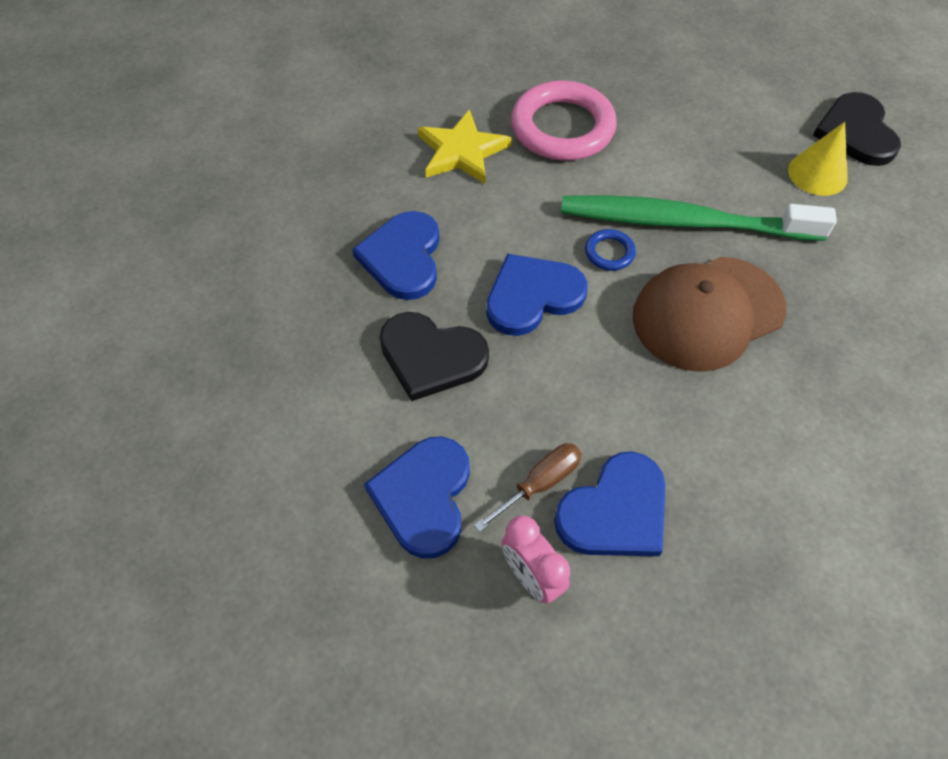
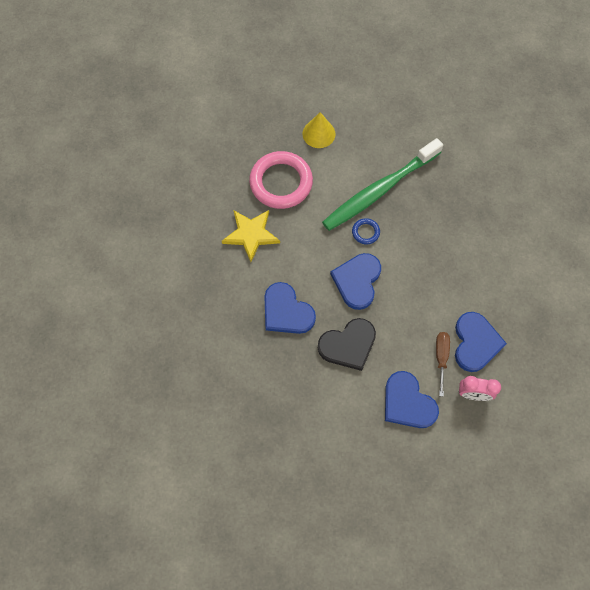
camera: 45 degrees left, 10 degrees up
brown cap [633,257,786,372] -> none
yellow cone [788,122,848,196] -> yellow cone moved to [302,112,336,148]
black heart [813,92,901,166] -> none

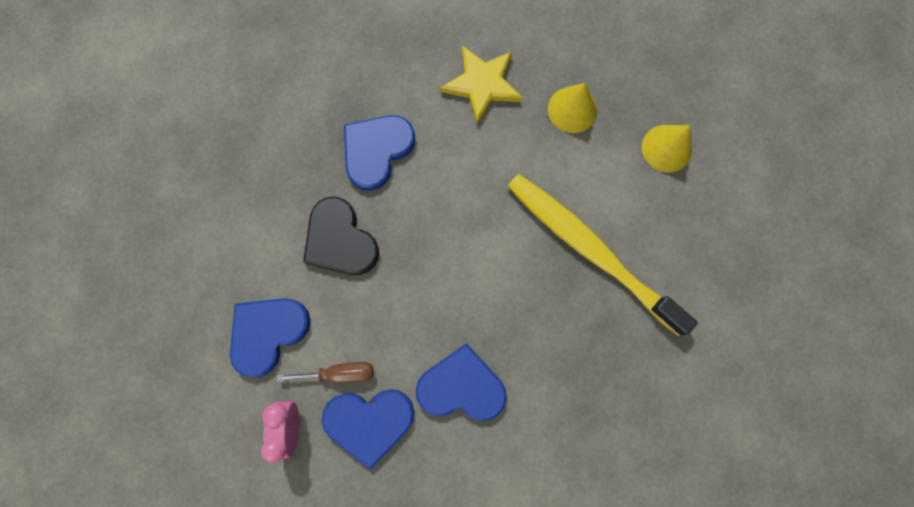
camera: 80 degrees right, 10 degrees up
pink ring [249,151,313,209] -> yellow cone [548,83,597,133]
green toothbrush [322,138,443,231] -> yellow toothbrush [507,174,698,336]
blue heart [330,253,381,310] -> blue heart moved to [416,343,507,421]
blue ring [352,218,380,244] -> none

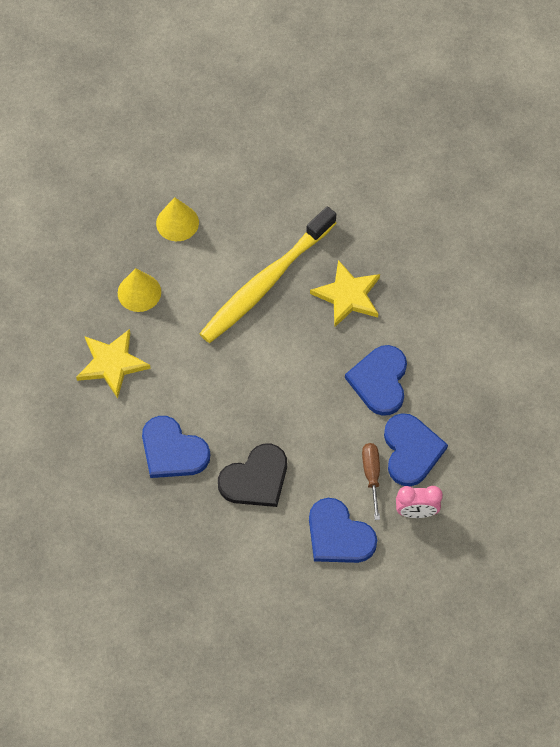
camera: 90 degrees left, 15 degrees down
none -> yellow star [310,260,380,328]

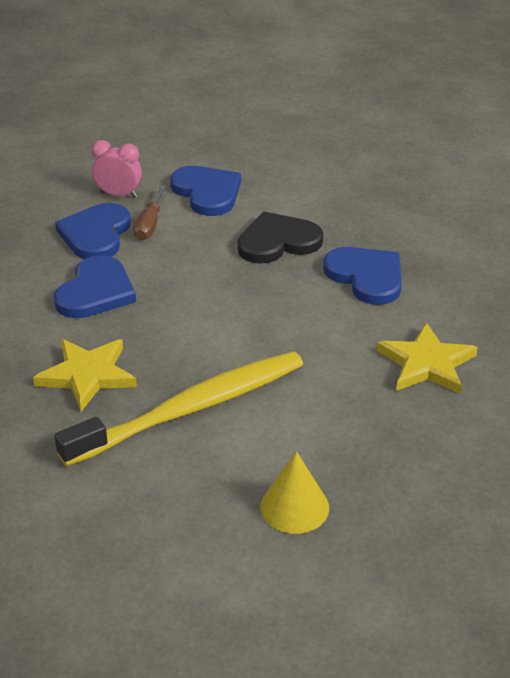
camera: 165 degrees left, 25 degrees down
yellow cone [118,268,161,312] -> none

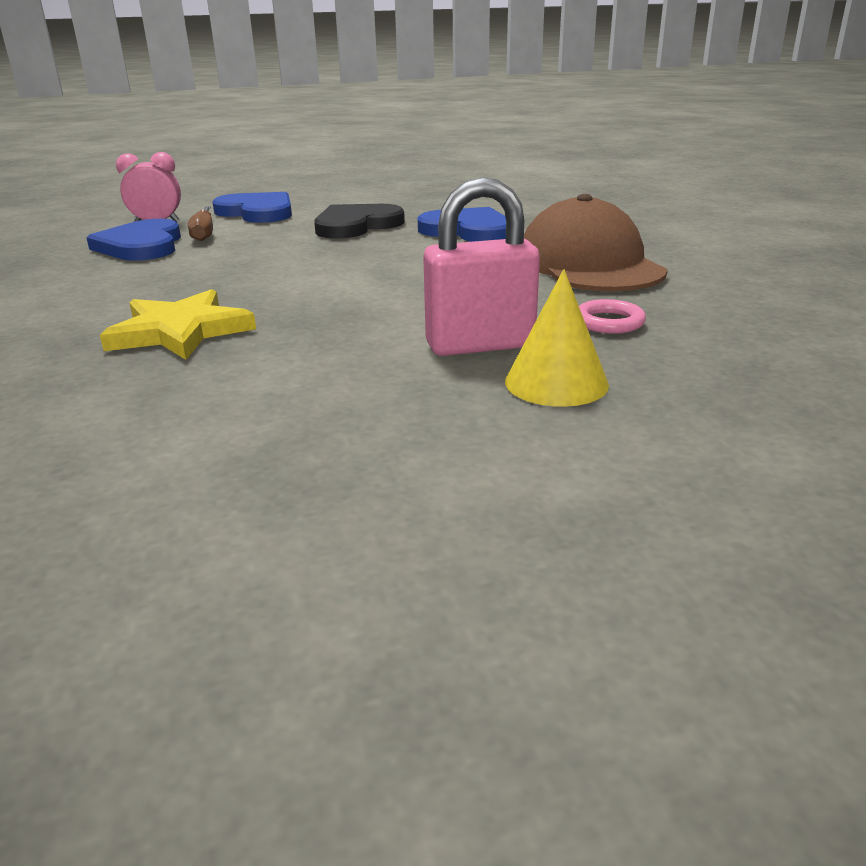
camera: 20 degrees left, 10 degrees down
blue heart [54,255,136,318] -> none
yellow toothbrush [54,351,303,467] -> none
yellow star [377,322,478,394] -> brown cap [524,194,668,291]
none -> pink padlock [423,177,540,356]
none -> pink ring [579,299,646,334]

